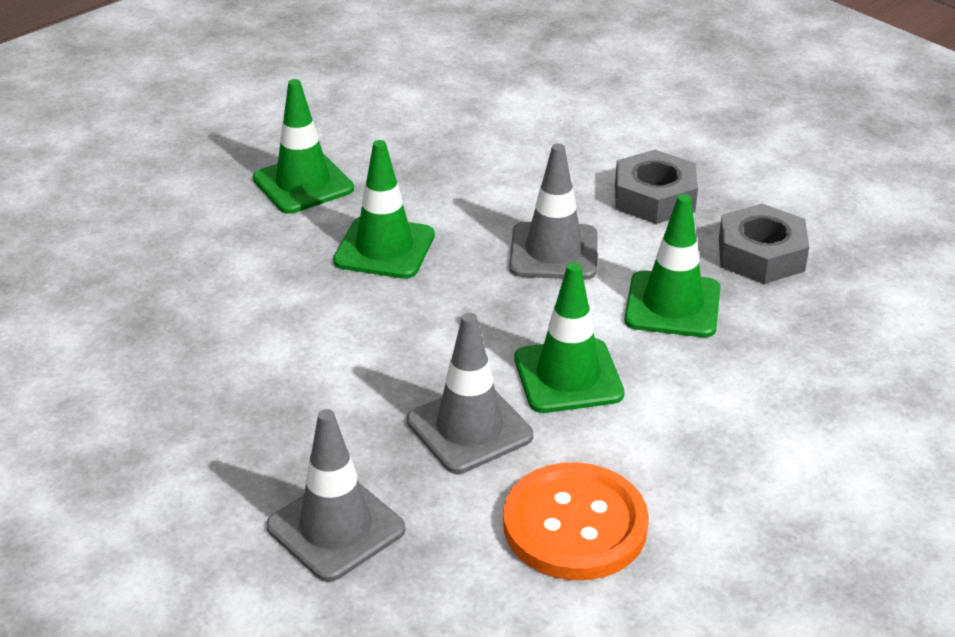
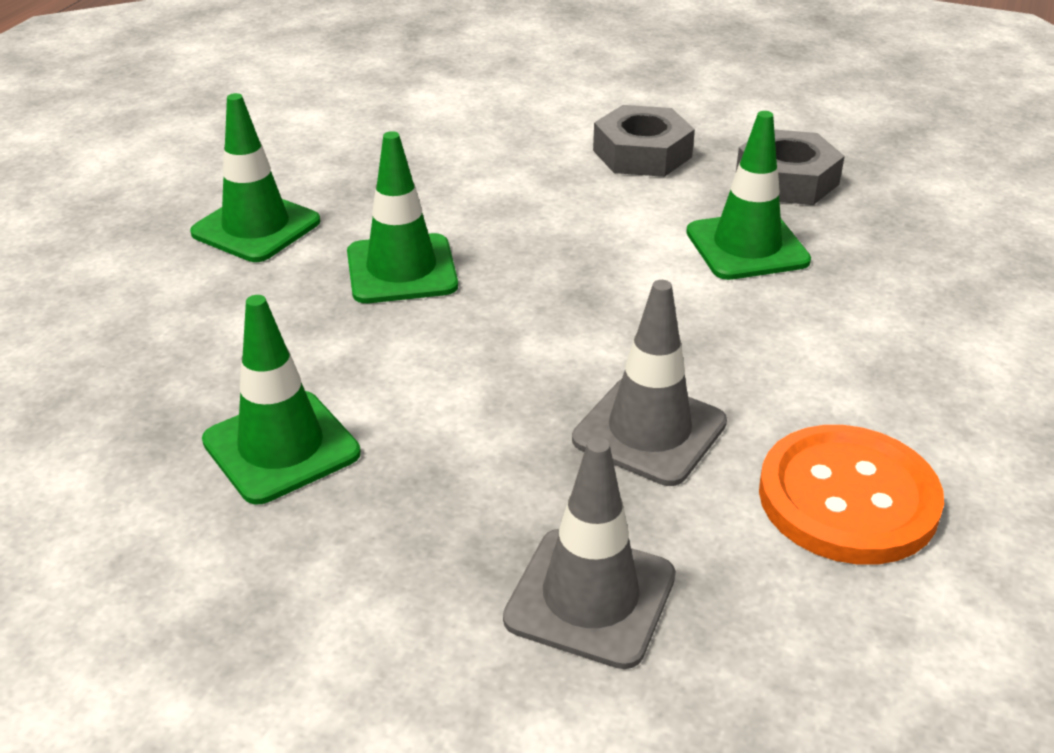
camera: 25 degrees left, 0 degrees up
grey traffic cone [509,143,598,280] -> none
green traffic cone [514,262,624,413] -> green traffic cone moved to [202,295,361,504]

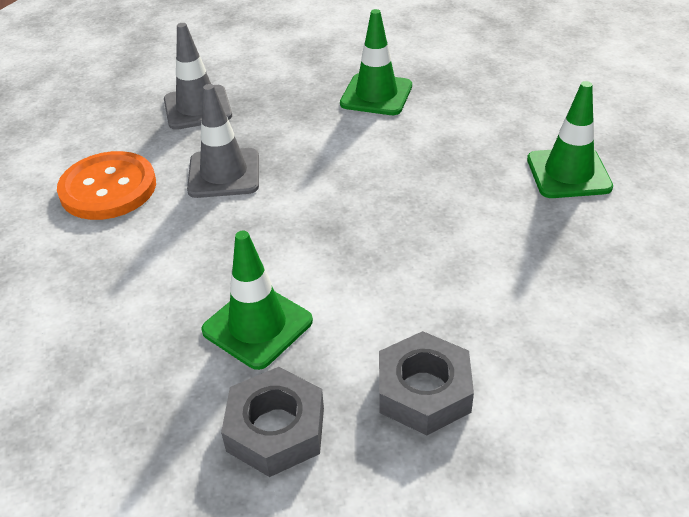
camera: 145 degrees right, 5 degrees up
green traffic cone [347,131,458,303] -> none

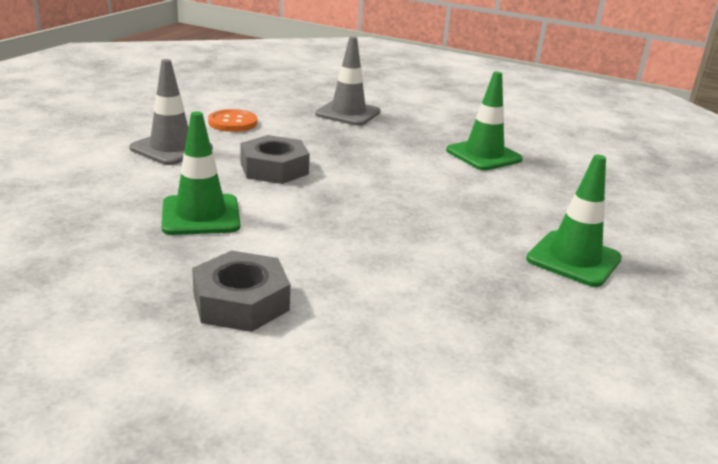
camera: 35 degrees right, 15 degrees down
orange button [57,151,156,220] -> orange button [208,109,257,132], size x0.64
grey traffic cone [187,84,259,198] -> grey traffic cone moved to [129,59,213,165]
grey nut [221,367,324,477] -> grey nut moved to [240,135,310,184]

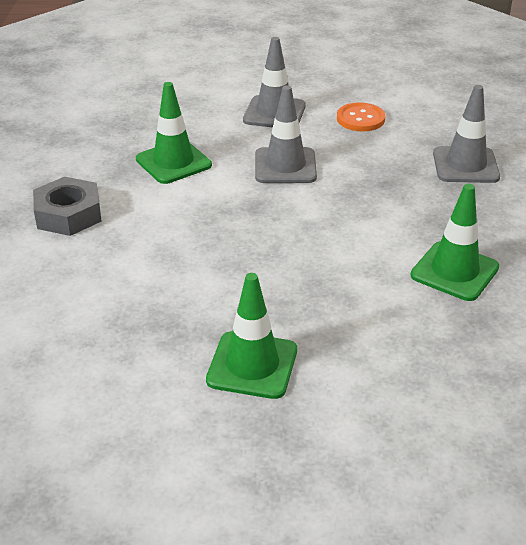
camera: 70 degrees right, 10 degrees up
grey nut [240,135,310,184] -> grey traffic cone [255,85,317,183]

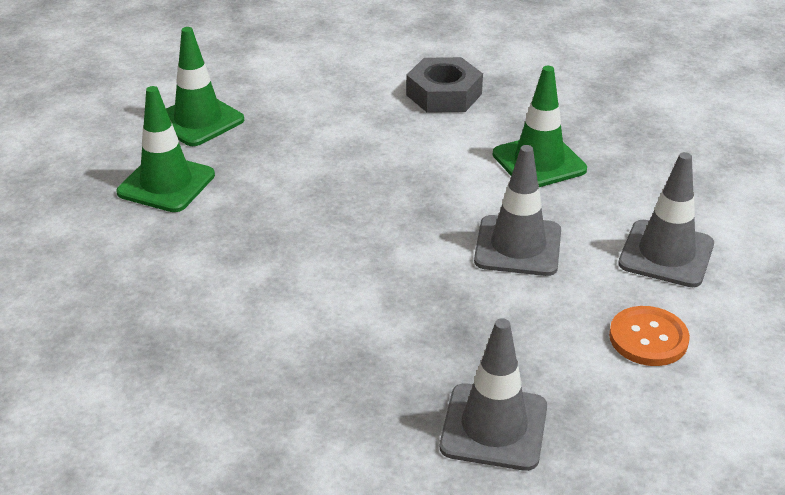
camera: 100 degrees right, 0 degrees up
green traffic cone [411,184,499,301] -> green traffic cone moved to [166,27,244,146]

